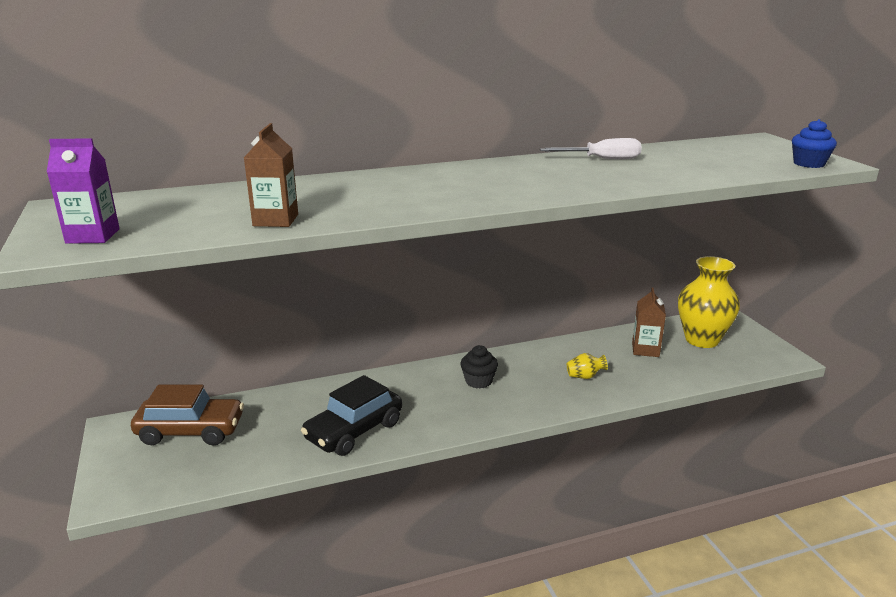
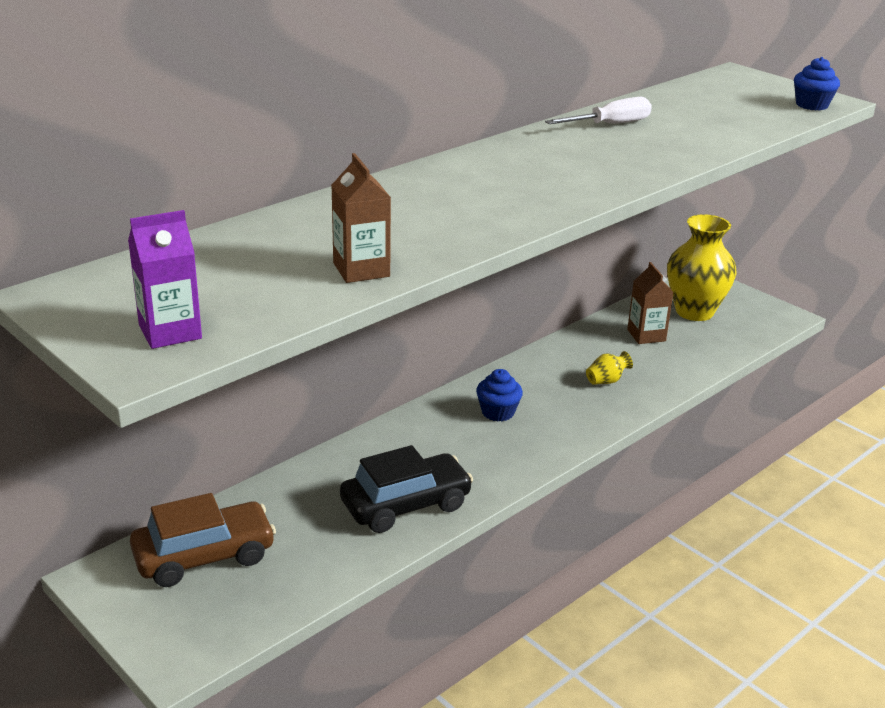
camera: 25 degrees left, 5 degrees up
black car [301,375,402,456] -> black car turned 135 degrees counterclockwise [340,445,473,533]
black cupcake [460,345,498,388] -> blue cupcake [476,369,523,421]

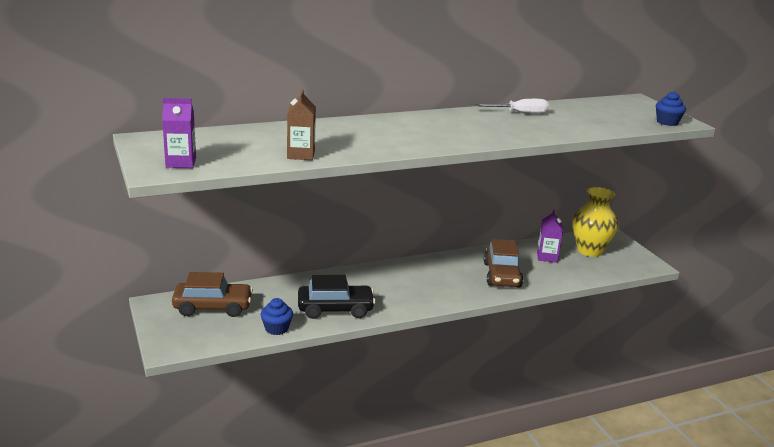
camera: 20 degrees right, 5 degrees down
blue cupcake [476,369,523,421] -> blue cupcake moved to [260,298,293,335]
yellow vase [586,351,633,385] -> brown car [484,239,523,288]
brown carton [627,262,674,344] -> purple carton [537,209,563,263]

